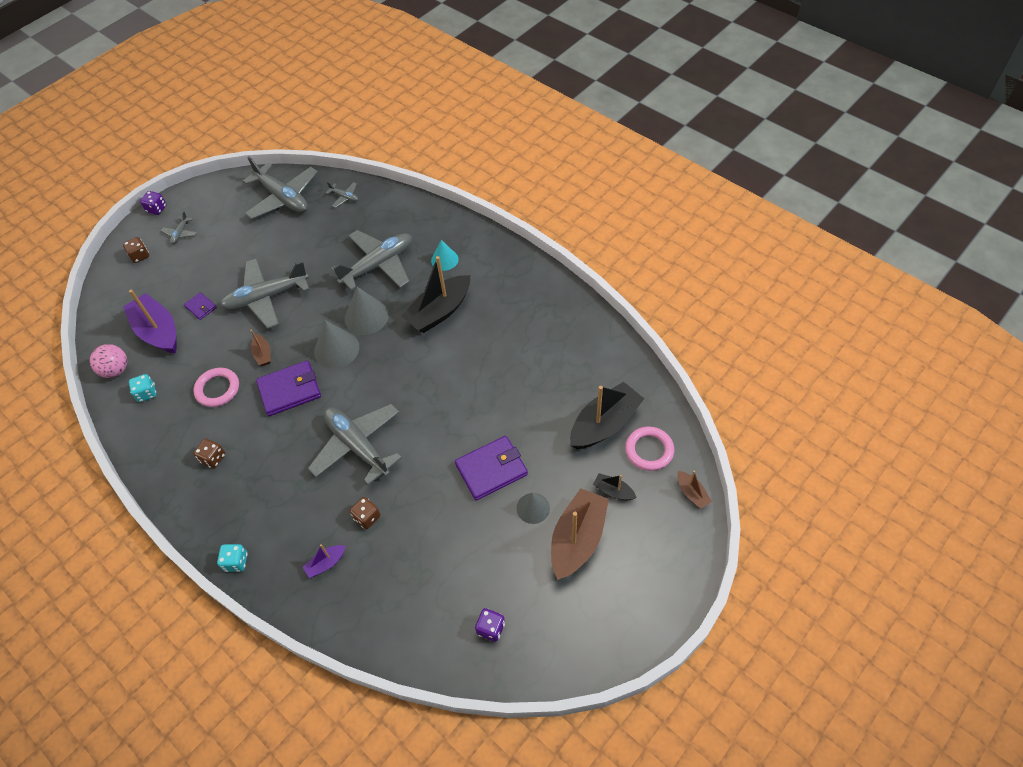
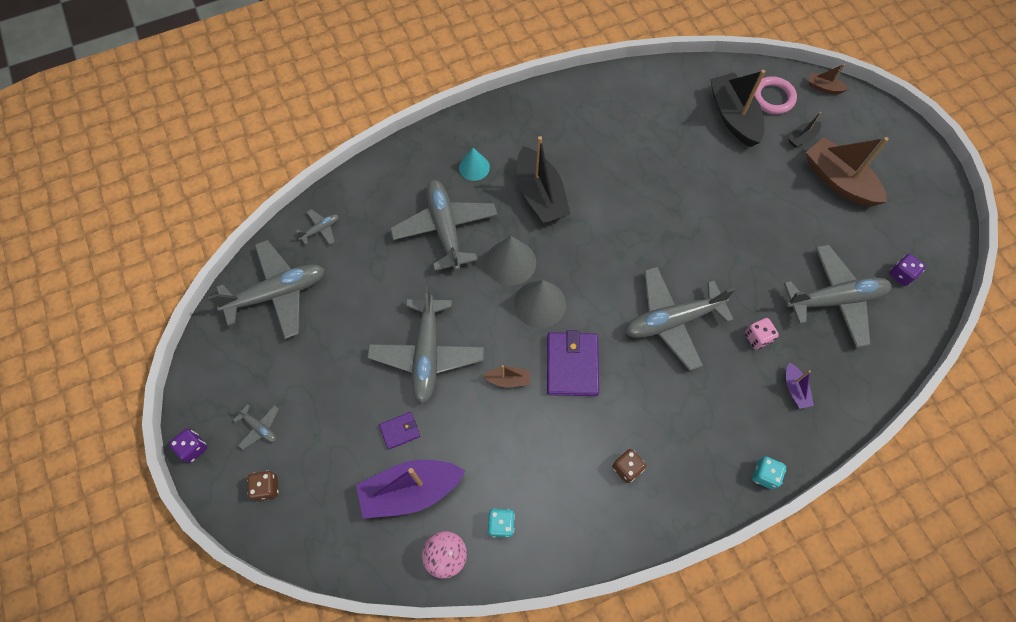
camera: 70 degrees left, 10 degrees up
pink ring [193,368,239,407] -> none
brown dice [350,497,380,529] -> pink dice [745,318,779,349]
purple wallet [455,436,528,501] -> none
grey cone [516,493,550,524] -> none
brown boat [677,471,712,509] -> brown boat turned 150 degrees counterclockwise [808,64,849,94]
none -> grey plane [784,244,891,348]

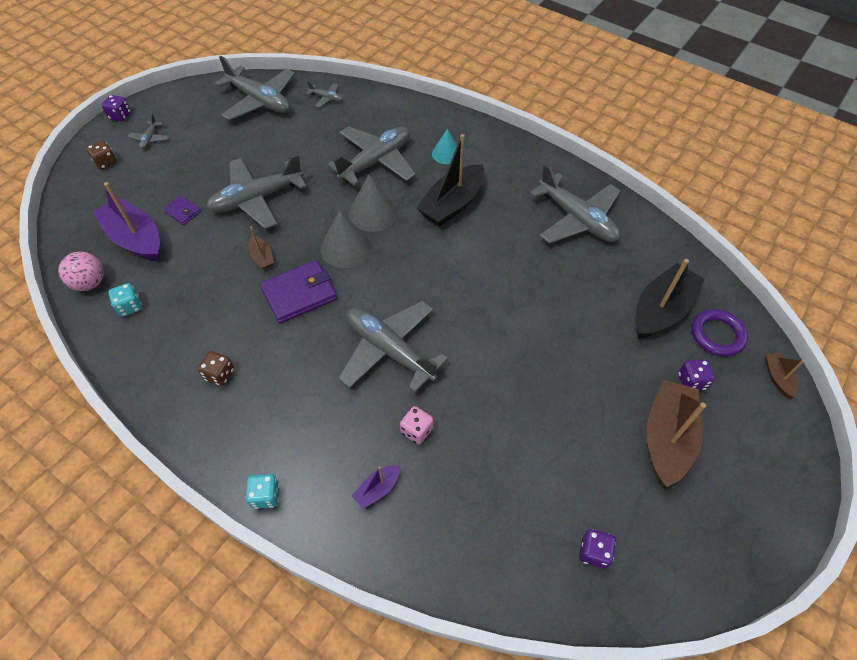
camera: 60 degrees right, 10 degrees down
pink ring [754,76,797,114] -> purple ring [692,309,748,357]
grey plane [784,244,891,348] -> grey plane moved to [530,163,620,244]
black boat [788,112,821,148] -> purple dice [678,359,715,391]

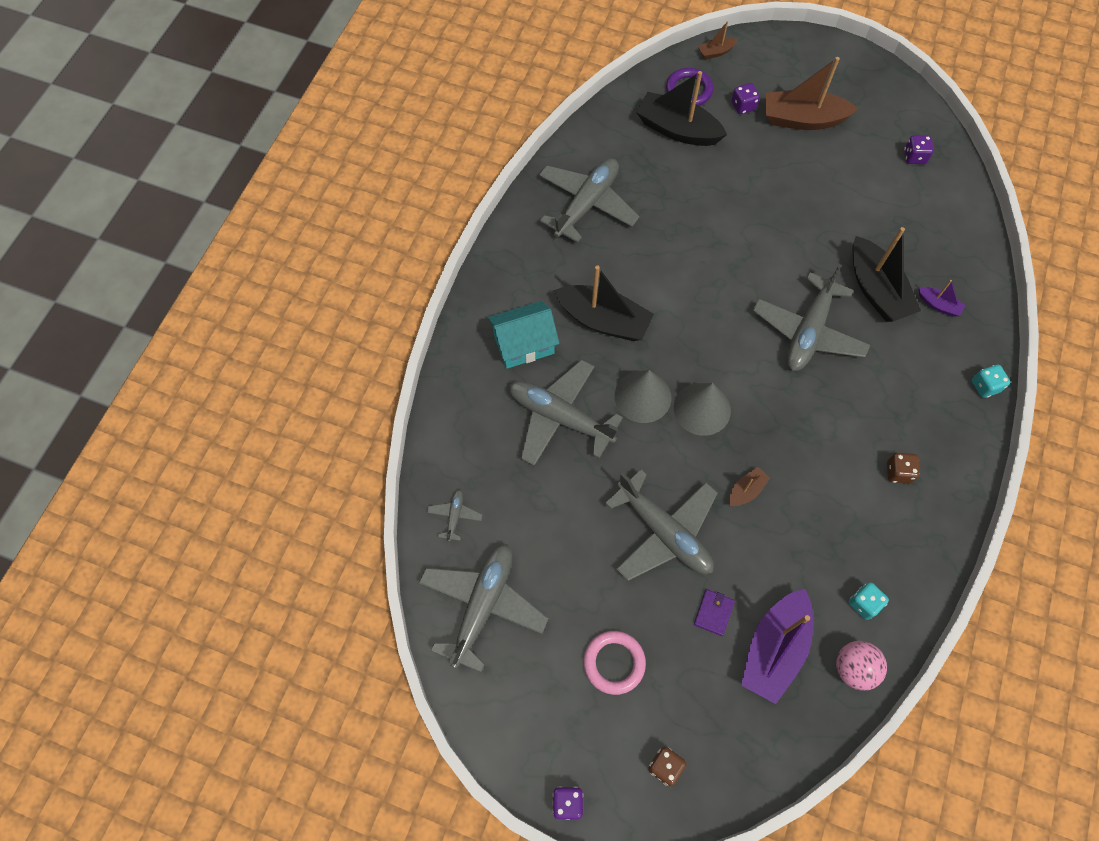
camera: 105 degrees left, 10 degrees up
grey plane [128,114,169,149] -> none
purple wallet [260,260,337,323] -> none
pink dice [400,406,433,445] -> black boat [852,227,921,322]
turquoise cone [432,129,457,164] -> turquoise house [488,301,559,369]
none -> pink ring [583,631,646,695]

